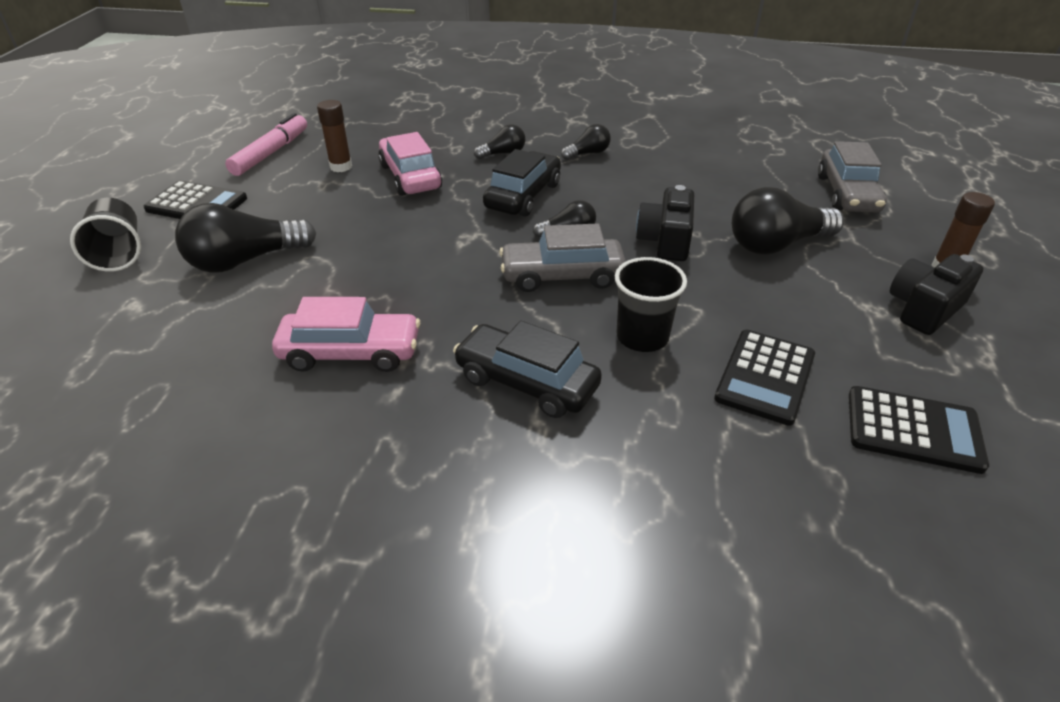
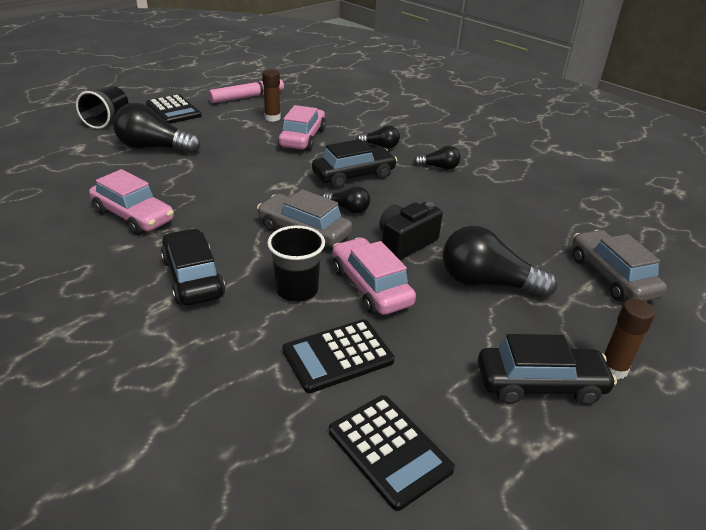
camera: 35 degrees right, 5 degrees down
grey car [818,141,887,212] -> grey car turned 120 degrees clockwise [573,230,667,302]
black camera [890,254,984,335] -> black car [478,334,617,405]
none -> pink car [332,237,416,315]

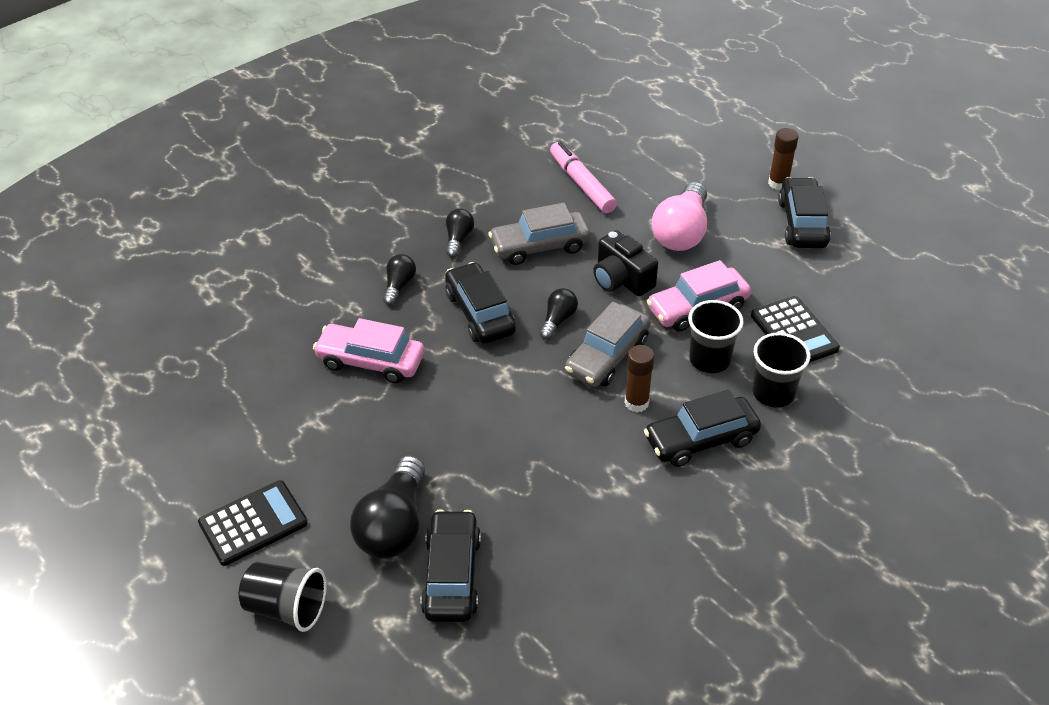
camera: 85 degrees left, 10 degrees up
pink car [89,169,174,235] -> none
pink marker [209,79,284,103] -> pink marker moved to [550,142,617,213]
brown glue stick [262,69,281,122] -> brown glue stick moved to [625,345,654,412]
black calculator [329,395,455,511] -> none
black light bulb [443,226,558,298] -> pink light bulb [652,182,707,251]
grey car [573,230,667,302] -> grey car moved to [488,203,590,265]
none -> black car [420,509,481,622]
none -> black cup [752,333,810,408]

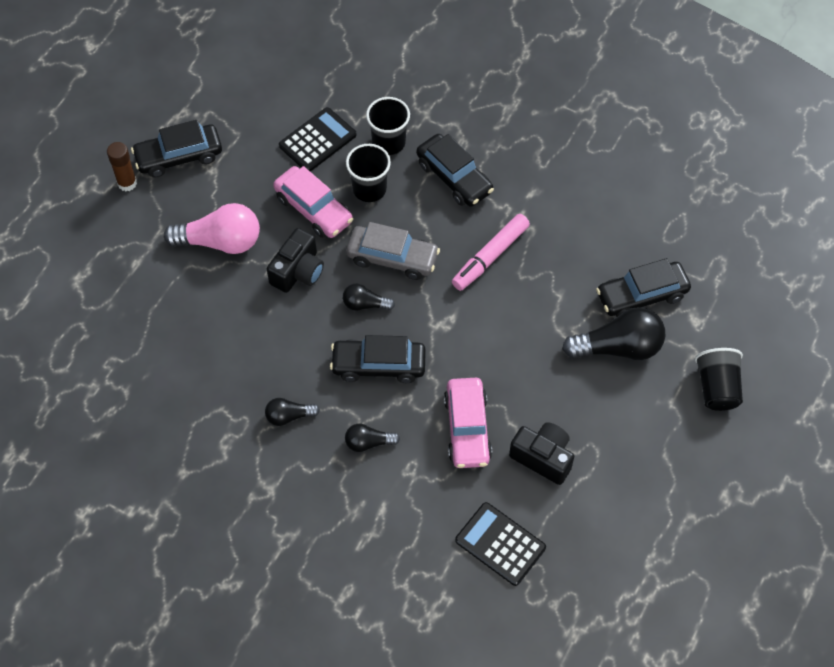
camera: 110 degrees left, 15 degrees up
black calculator [198,480,308,566] -> black calculator moved to [455,502,546,586]
black car [445,262,516,344] -> black car turned 45 degrees clockwise [330,335,426,383]
grey car [488,203,590,265] -> none
pink marker [550,142,617,213] -> pink marker moved to [452,214,530,291]
brown glue stick [625,345,654,412] -> none
none -> black camera [509,423,574,485]

